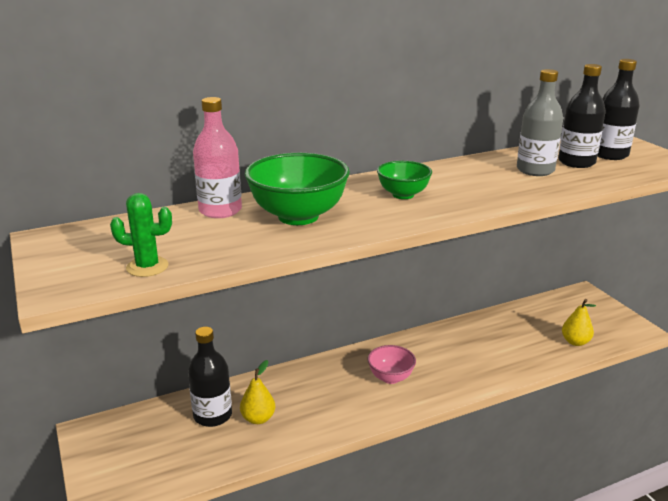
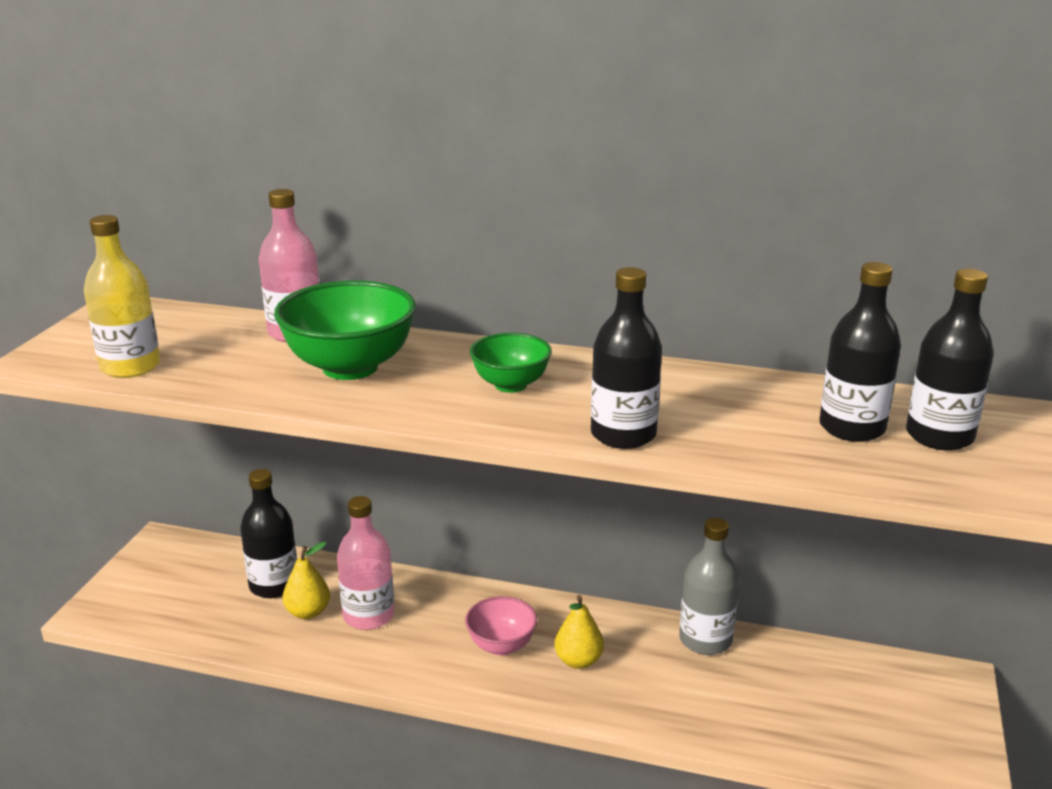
camera: 40 degrees right, 0 degrees up
green cactus [110,193,172,277] -> yellow bottle [84,215,161,378]
grey bottle [517,69,563,176] -> grey bottle moved to [679,518,739,655]
yellow pear [562,299,596,346] -> yellow pear moved to [554,595,604,669]
none -> pink bottle [337,496,394,630]
none -> black bottle [591,267,662,449]

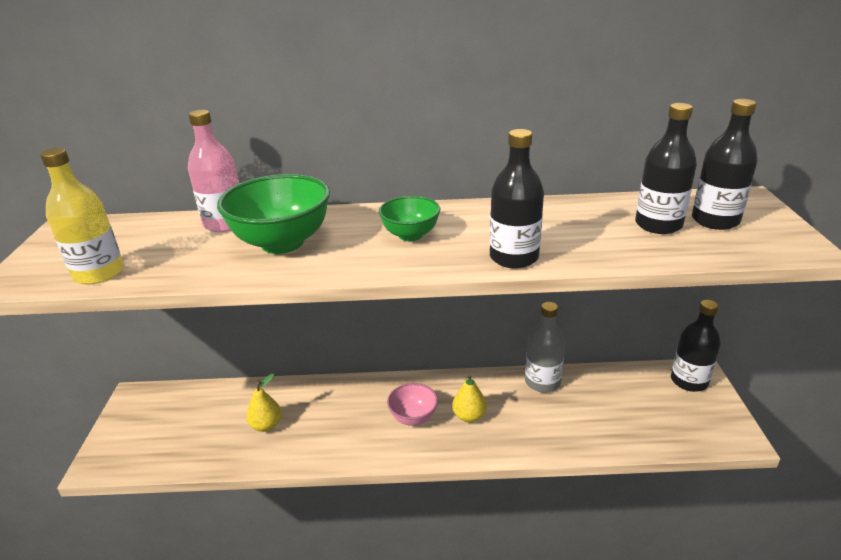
camera: 15 degrees left, 5 degrees up
black bottle [240,469,297,598] -> black bottle moved to [671,300,721,392]
pink bottle [337,496,394,630] -> none

